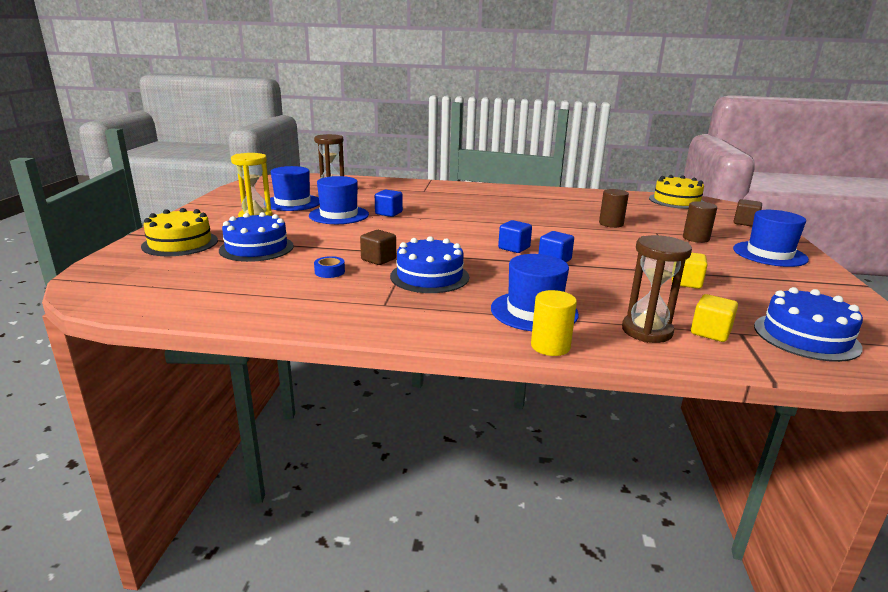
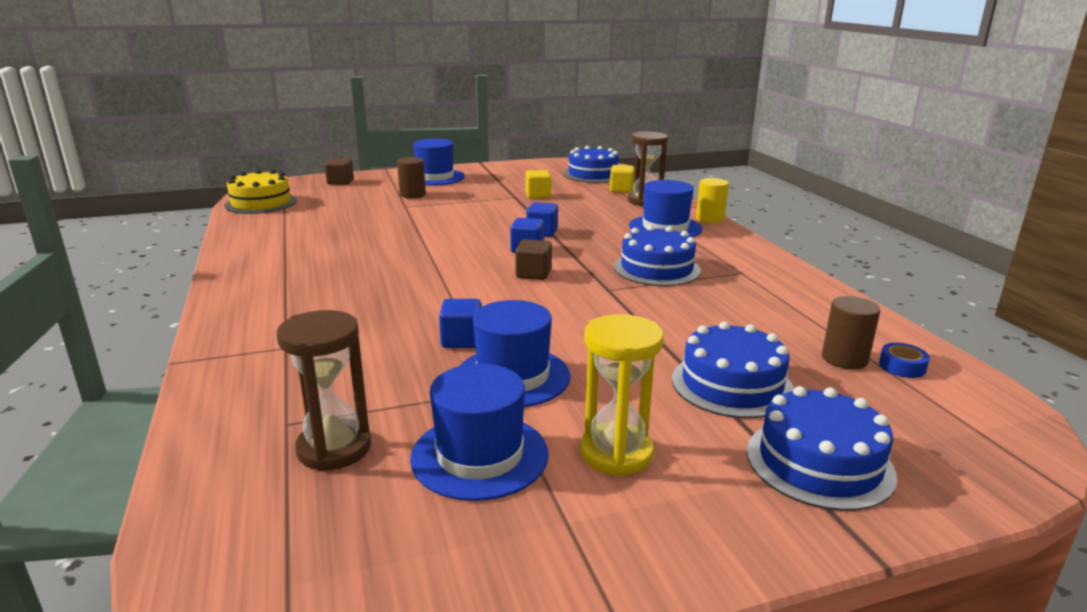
camera: 115 degrees left, 0 degrees up
yellow cake [141,208,218,256] -> blue cake [747,386,897,511]
blue tape [314,256,345,278] -> blue tape moved to [879,343,930,378]
brown cube [360,230,396,265] -> brown cube moved to [515,239,552,280]
brown cylinder [599,189,629,228] -> brown cylinder moved to [822,296,880,370]

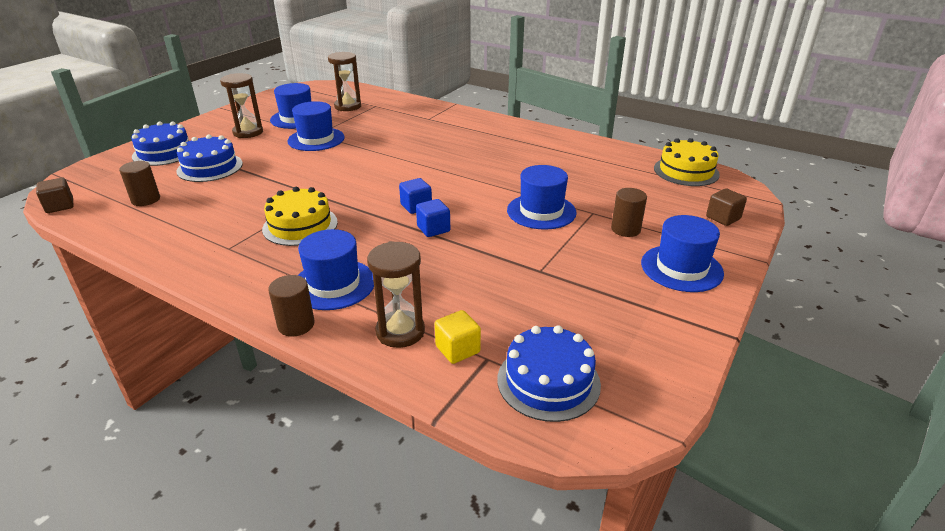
camera: 140 degrees right, 10 degrees up
blue cube [439,299,482,348] -> none
brown cube [515,239,552,280] -> brown cube moved to [36,178,74,213]
yellow cube [526,170,551,199] -> none
yellow hourglass [580,314,664,476] -> brown hourglass [220,73,263,138]
blue cake [614,225,701,286] -> yellow cake [262,187,338,246]
yellow cylinder [696,178,729,223] -> brown cylinder [268,275,315,337]
blue tape [879,343,930,378] -> none
none -> blue hat [507,165,577,230]

